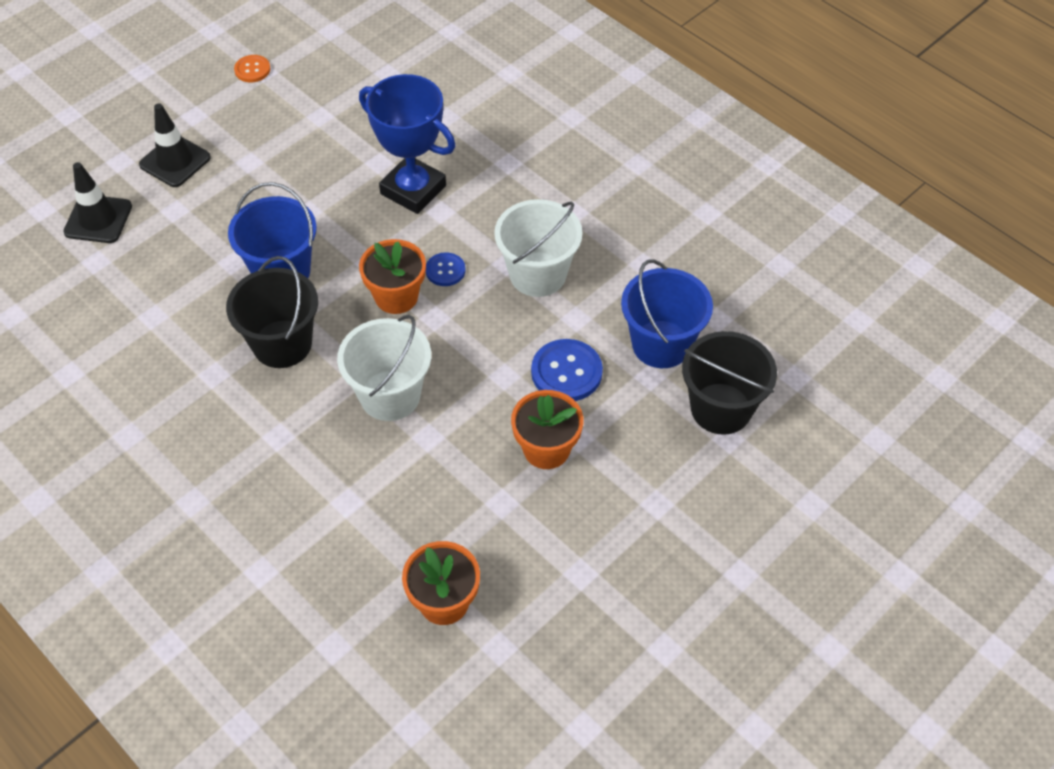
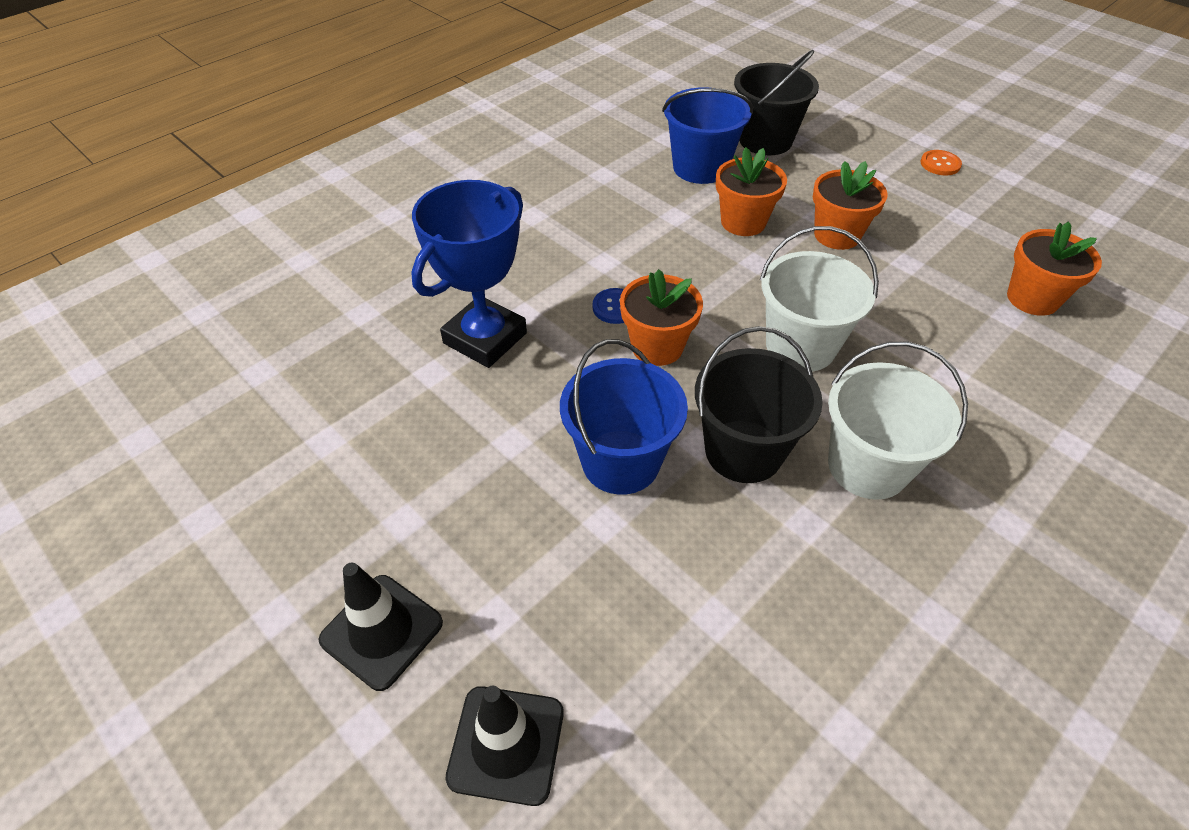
camera: 90 degrees left, 5 degrees down
orange button [234,55,271,82] -> orange button moved to [921,150,962,175]
white bucket [494,199,582,297] -> white bucket moved to [828,342,968,500]
blue button [531,339,603,401] -> orange flower pot [716,147,787,236]

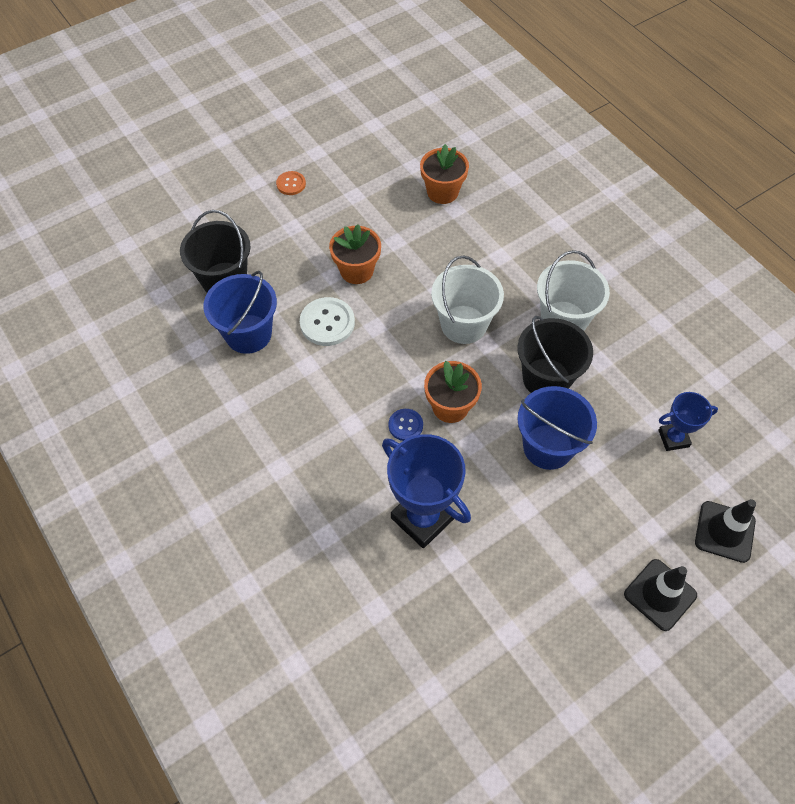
camera: 80 degrees left, 10 degrees up
orange flower pot [716,147,787,236] -> white button [300,297,355,346]
none -> blue trophy [658,392,718,451]

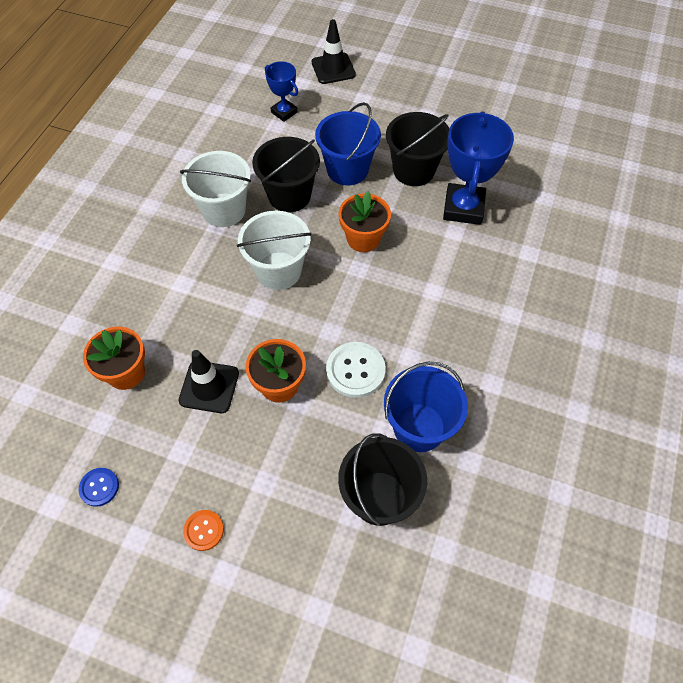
camera: 125 degrees left, 0 degrees up
blue button [389,409,423,441] -> blue button moved to [79,468,119,507]
black traffic cone [624,559,697,631] -> black traffic cone moved to [178,350,239,413]
none -> black bucket [386,112,450,186]

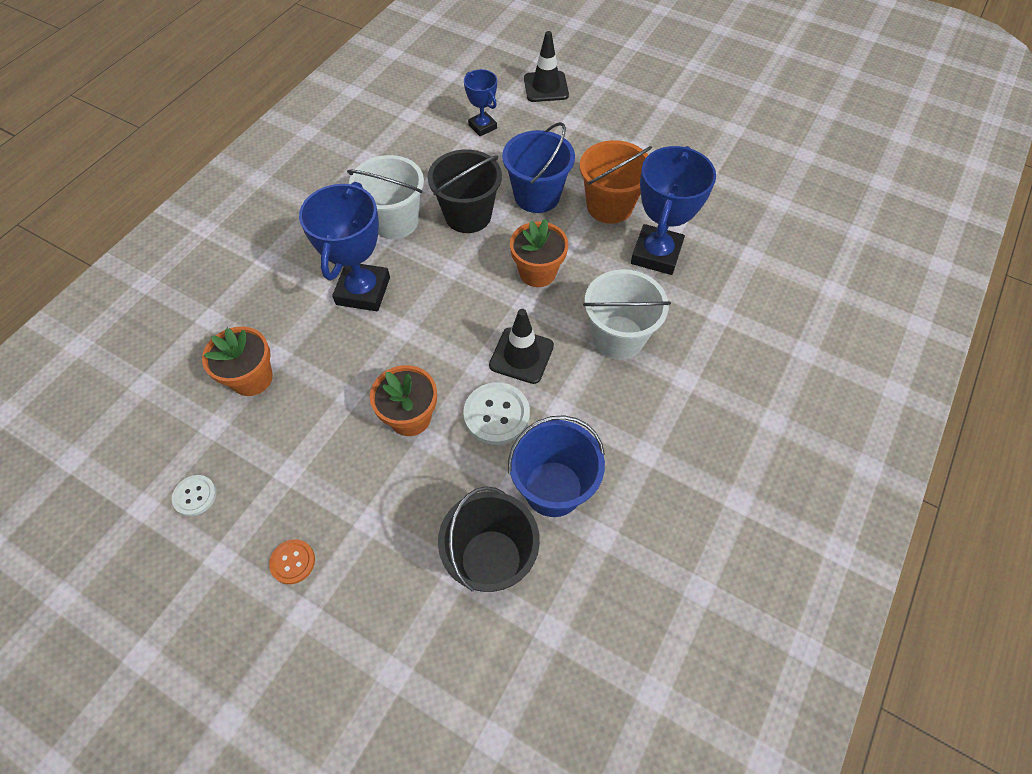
camera: 10 degrees right, 0 degrees up
blue button [79,468,119,507] -> white button [172,475,216,516]
black traffic cone [178,350,239,413] -> black traffic cone moved to [489,309,554,384]
white bucket [237,211,311,290] -> white bucket moved to [583,269,671,360]
black bucket [386,112,450,186] -> orange bucket [580,140,652,224]
none -> blue trophy [299,182,390,311]

